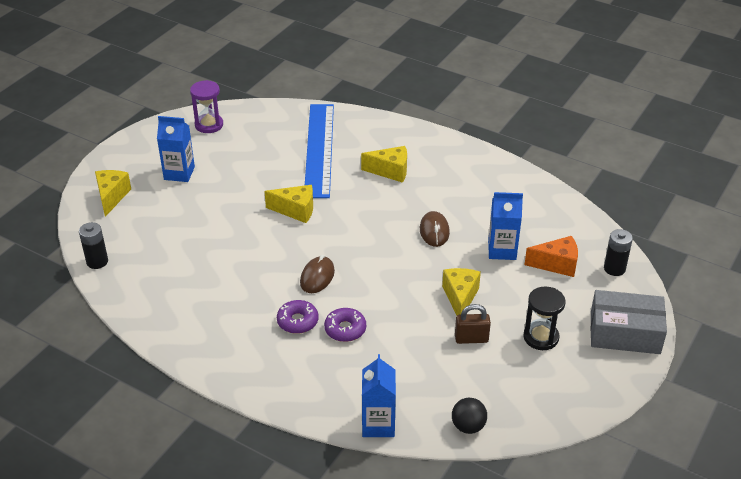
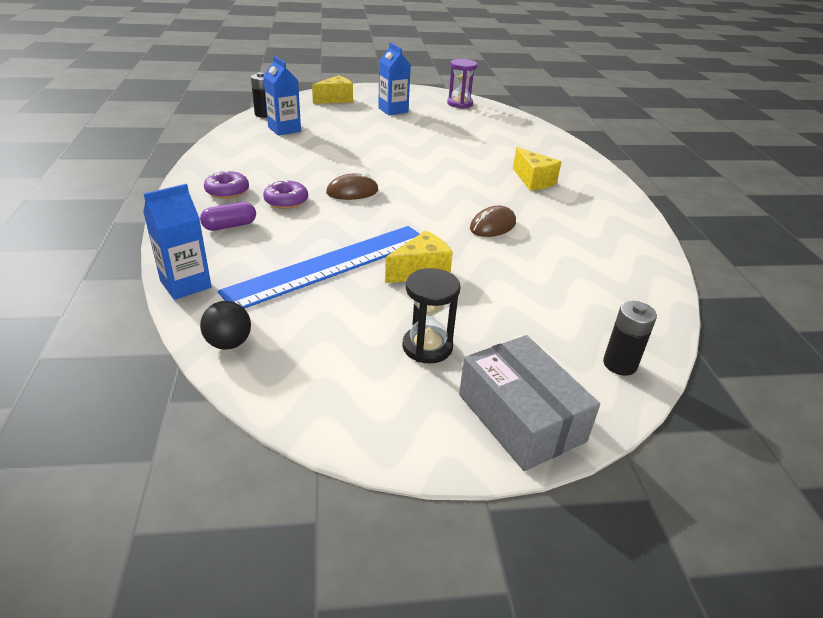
camera: 50 degrees right, 5 degrees down
yellow cheese [264,185,313,223] -> none
blue ruler [305,104,334,198] -> blue ruler moved to [218,226,420,309]
purple donut [324,308,366,342] -> purple donut moved to [204,170,249,199]
brown padlock [455,304,491,344] -> none
blue carton [488,192,523,260] -> blue carton moved to [263,56,301,136]
orange cheese [524,236,578,277] -> none
none -> purple capsule [200,202,256,231]

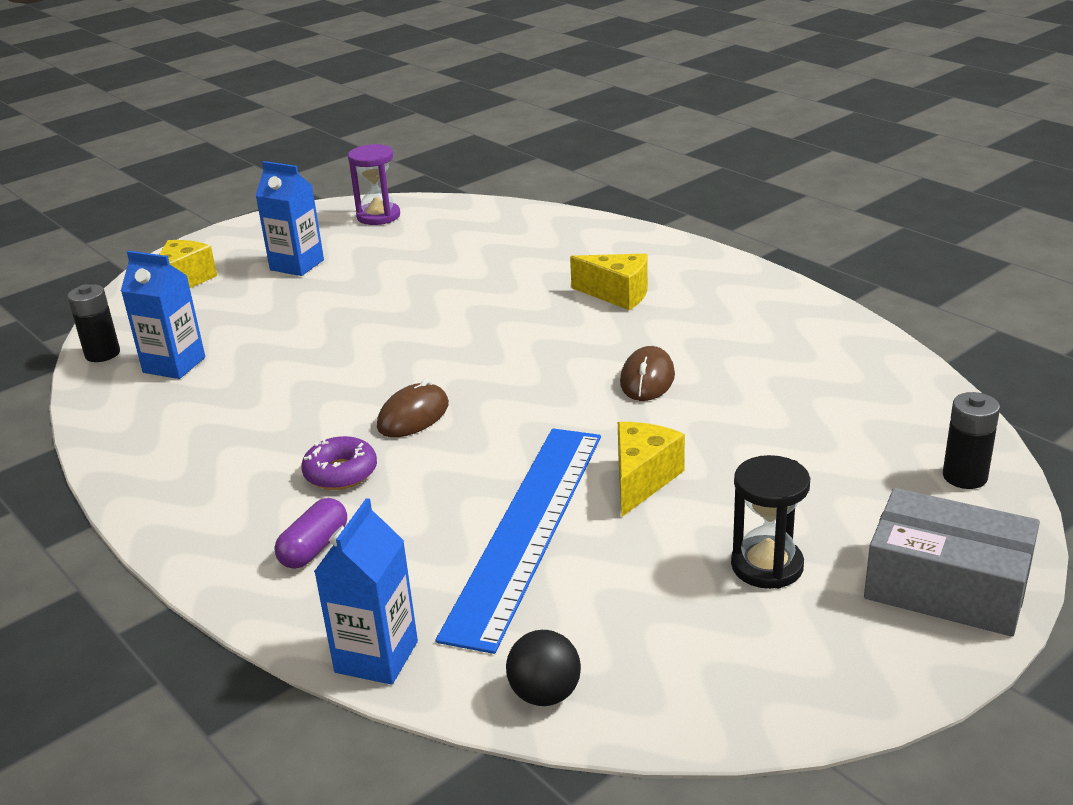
camera: 30 degrees left, 5 degrees down
purple donut [204,170,249,199] -> none

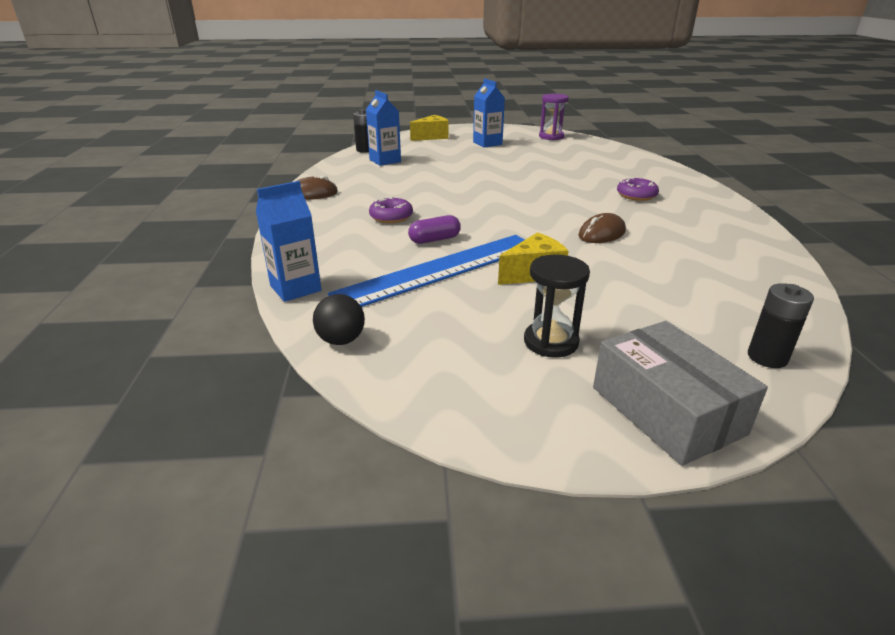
camera: 35 degrees right, 0 degrees up
purple capsule [274,498,347,569] -> purple capsule moved to [408,215,461,244]
brown mouse [377,378,449,437] -> brown mouse moved to [297,175,338,200]
yellow cheese [570,254,648,310] -> purple donut [617,177,659,201]

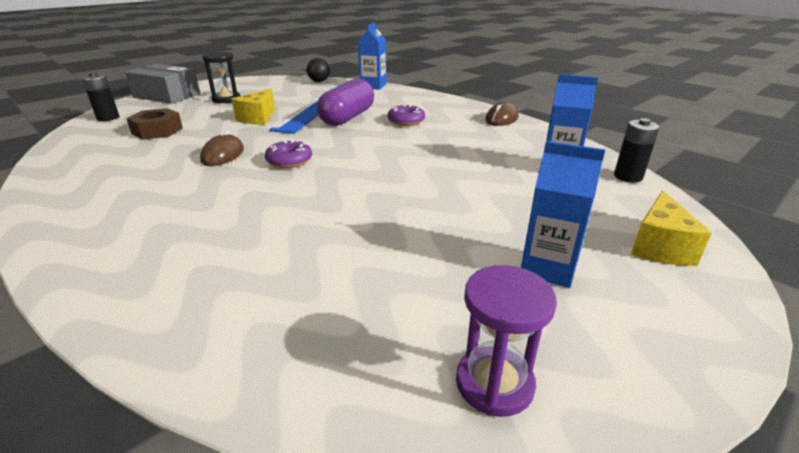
camera: 140 degrees right, 0 degrees up
purple capsule [408,215,461,244] -> purple capsule [317,79,374,126], size x1.85
purple donut [617,177,659,201] -> purple donut moved to [265,139,312,168]
none -> brown nut [126,108,183,140]

